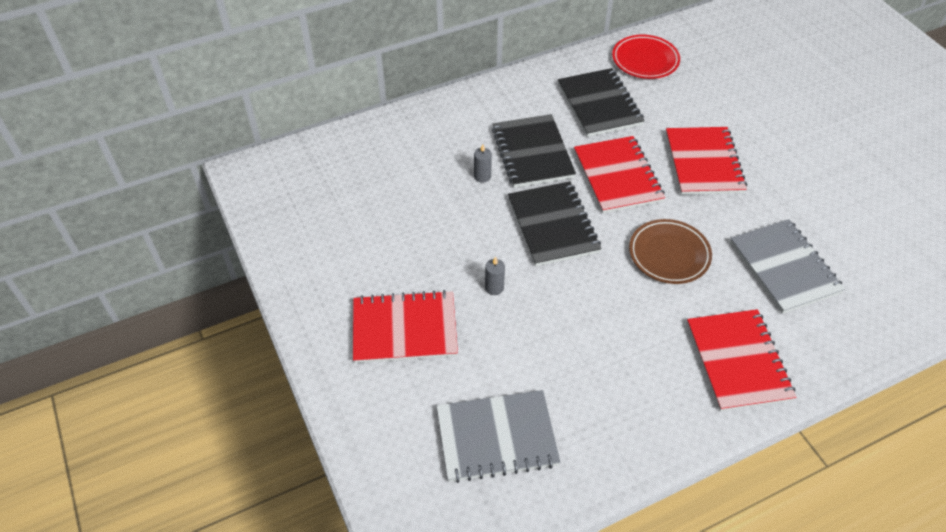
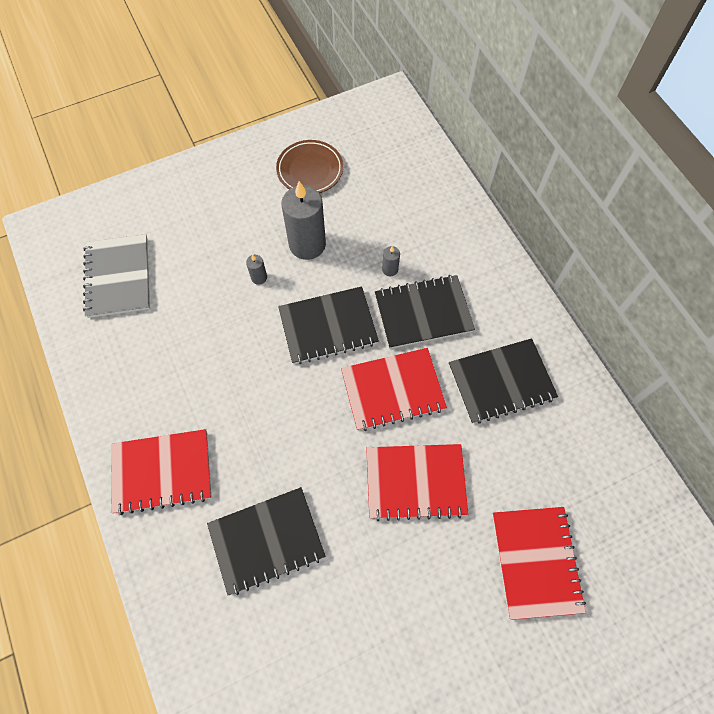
camera: 90 degrees right, 15 degrees up
red notebook [353,290,458,363] -> red notebook moved to [492,507,586,620]
red plate [612,35,680,79] -> none
brown plate [629,219,712,284] -> brown plate moved to [276,140,343,193]
grey notebook [730,219,845,314] -> black notebook [207,487,325,596]
none -> grey candle [281,181,326,260]

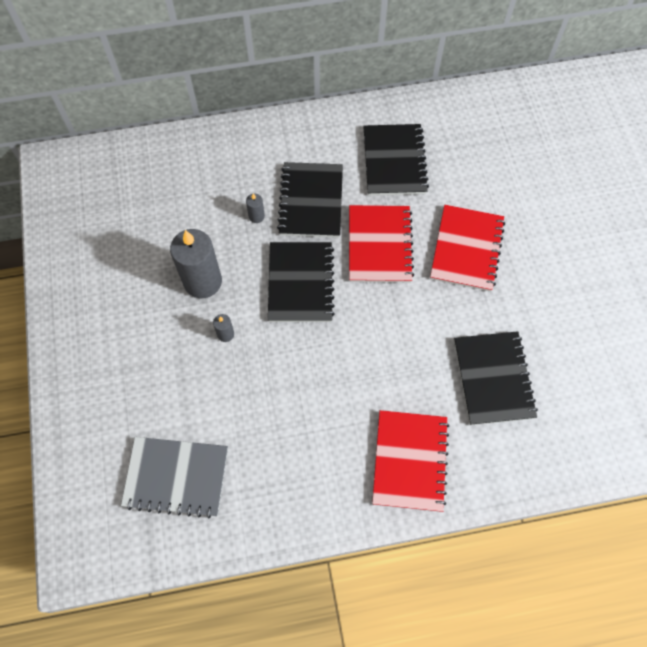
camera: 75 degrees left, 0 degrees up
brown plate [276,140,343,193] -> none
red notebook [492,507,586,620] -> none

